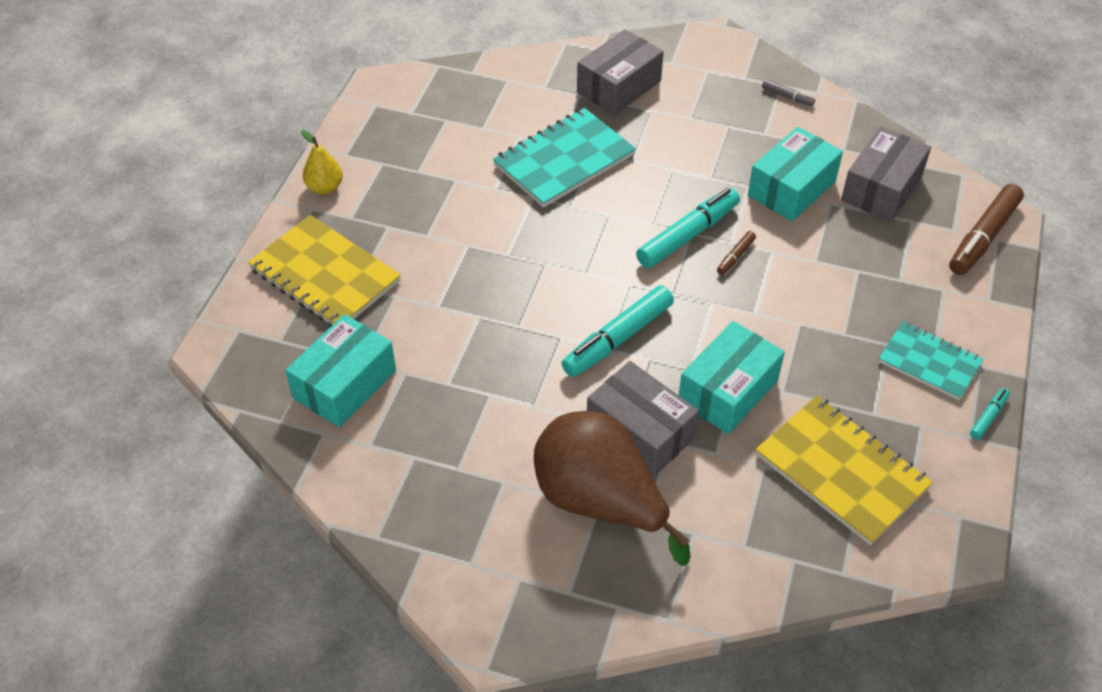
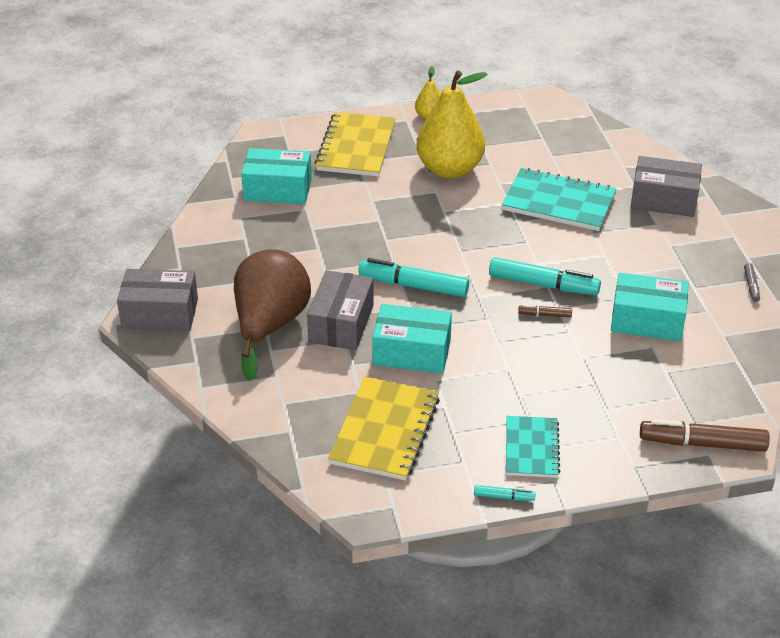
camera: 60 degrees right, 10 degrees down
grey box [841,127,931,222] -> grey box moved to [117,269,198,331]
none -> yellow pear [416,71,487,179]

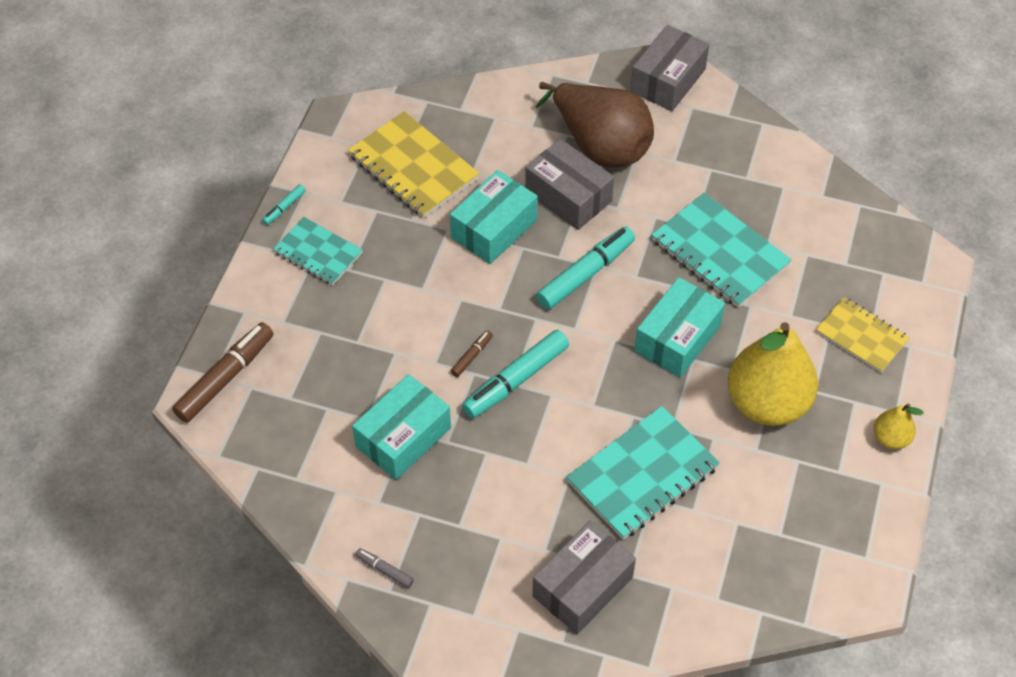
camera: 120 degrees right, 15 degrees up
turquoise box [241,148,312,204] -> turquoise box moved to [634,277,725,378]
yellow notebook [315,112,396,177] -> yellow notebook [816,297,910,373], size x0.64
none -> turquoise notebook [651,193,792,308]

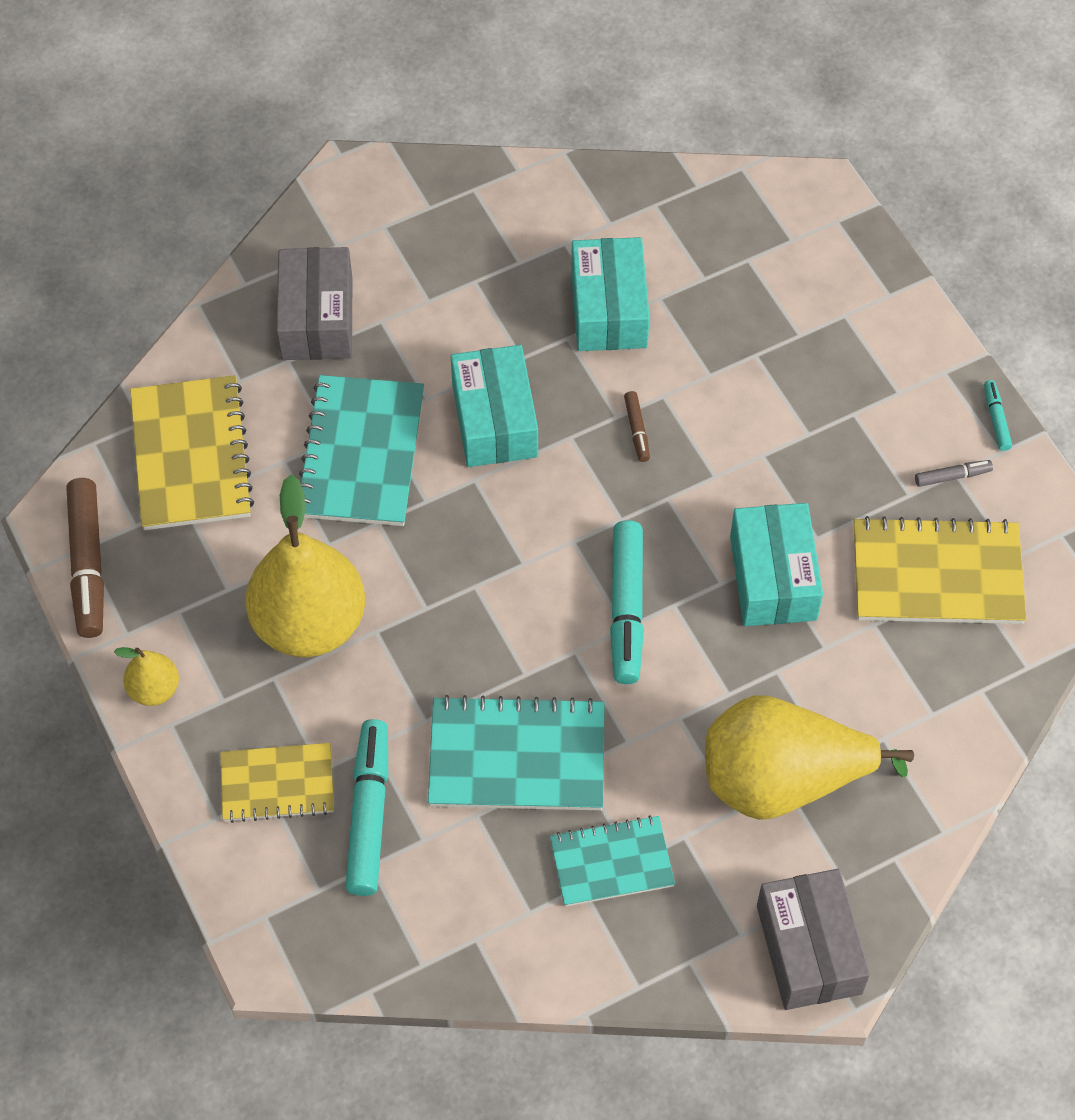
camera: 135 degrees right, 5 degrees up
brown marker [172,322,274,423] -> brown marker moved to [66,478,104,638]
turquoise notebook [273,217,363,285] -> turquoise notebook moved to [550,815,675,907]
grey marker [355,548,414,588] -> grey marker moved to [915,460,993,487]
turquoise marker [462,330,569,418] -> turquoise marker moved to [345,719,388,896]
grey box [525,139,614,230] -> none
brown pear [536,82,654,167] -> yellow pear [705,695,914,820]
turquoise box [634,277,725,378] -> turquoise box moved to [451,345,538,467]
none -> yellow notebook [130,375,254,530]

